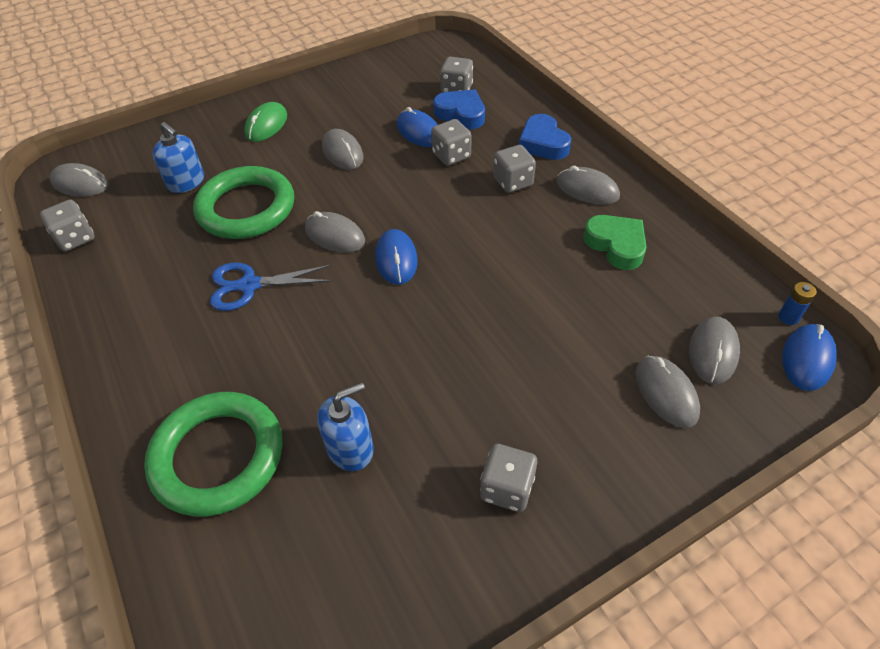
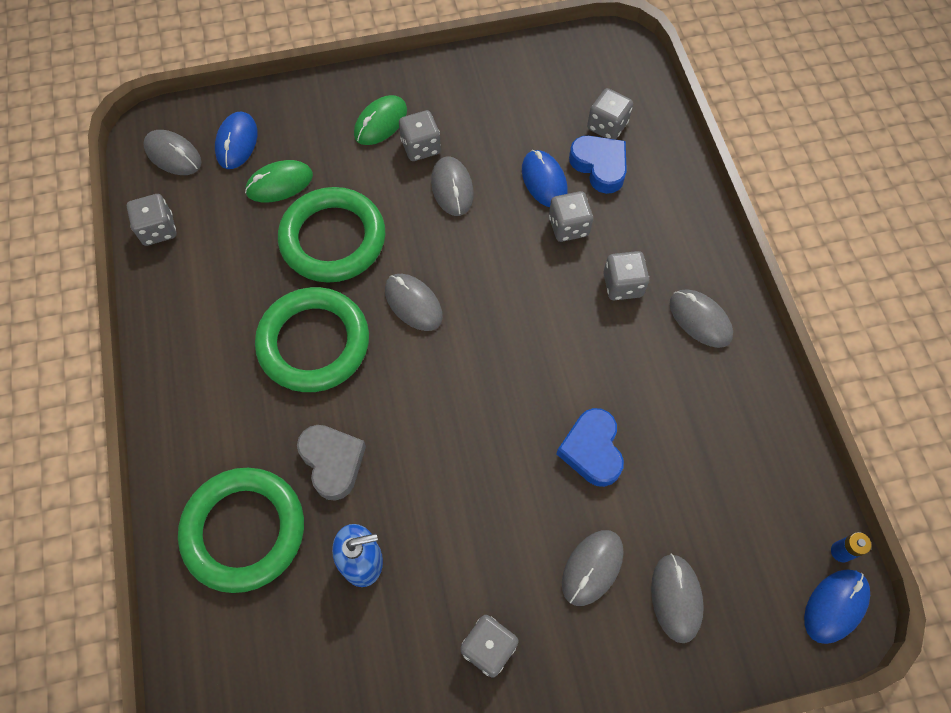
camera: 15 degrees right, 15 degrees up
blue soap dispenser [152,122,204,193] -> green mouse [245,160,313,202]
blue scissors [210,263,333,311] -> green ring [255,287,369,392]
blue mouse [375,229,418,285] -> blue mouse moved to [215,112,257,169]
blue heart [519,114,571,160] -> blue heart moved to [556,408,624,487]
green heart [583,215,647,270] -> none
grey mouse [689,317,740,384] -> grey mouse moved to [562,530,624,606]
none -> grey heart [297,425,366,501]
none -> grey dice [399,110,441,161]

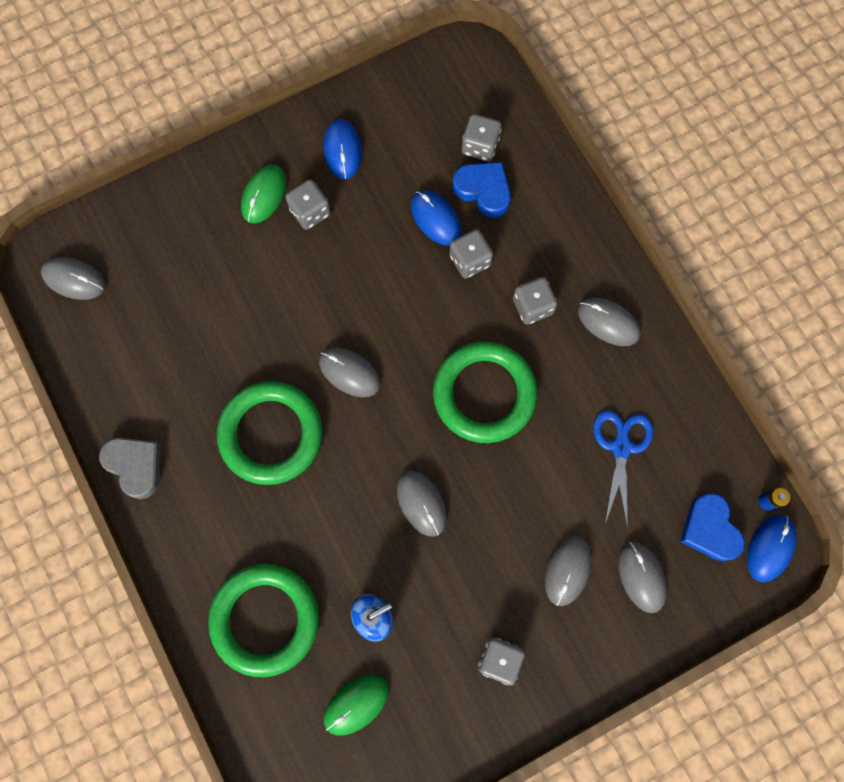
camera: 15 degrees left, 10 degrees up
grey dice [127,194,176,246] -> none
blue mouse [215,112,257,169] -> blue mouse moved to [324,119,362,180]
green mouse [245,160,313,202] -> green mouse moved to [324,675,389,736]
green ring [278,187,385,283] -> green ring moved to [433,341,537,443]
grey heart [297,425,366,501] -> grey heart moved to [99,438,161,499]
grey mouse [431,156,473,216] -> grey mouse moved to [397,470,447,537]
blue heart [556,408,624,487] -> blue heart moved to [680,493,745,561]
none -> blue scissors [593,410,653,528]

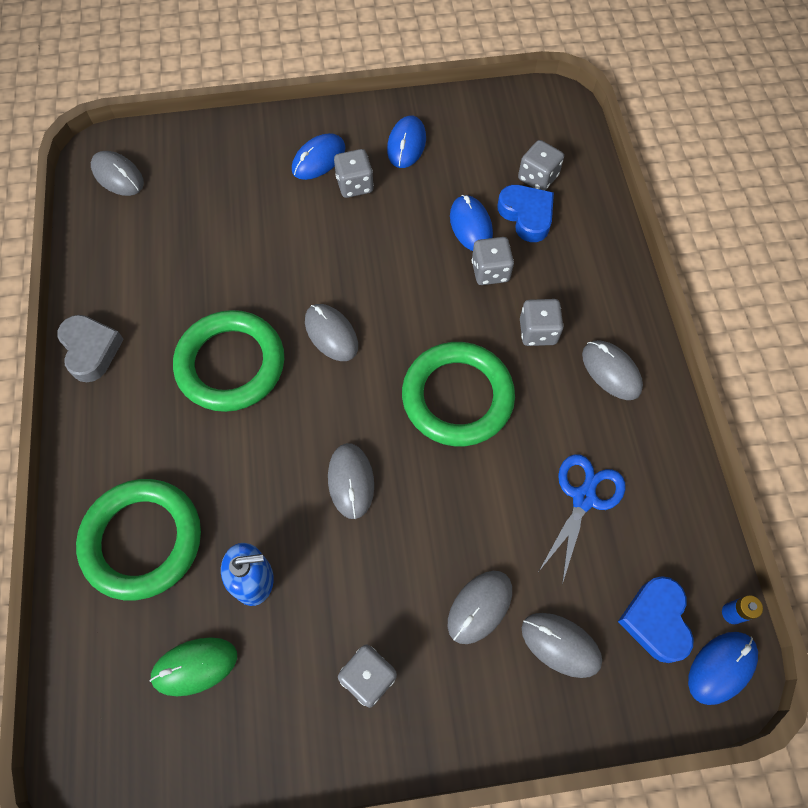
camera: 20 degrees right, 10 degrees down
green mouse [241,165,286,224] -> blue mouse [292,133,346,180]
grey mouse [618,542,667,613] -> grey mouse turned 60 degrees counterclockwise [522,613,602,678]

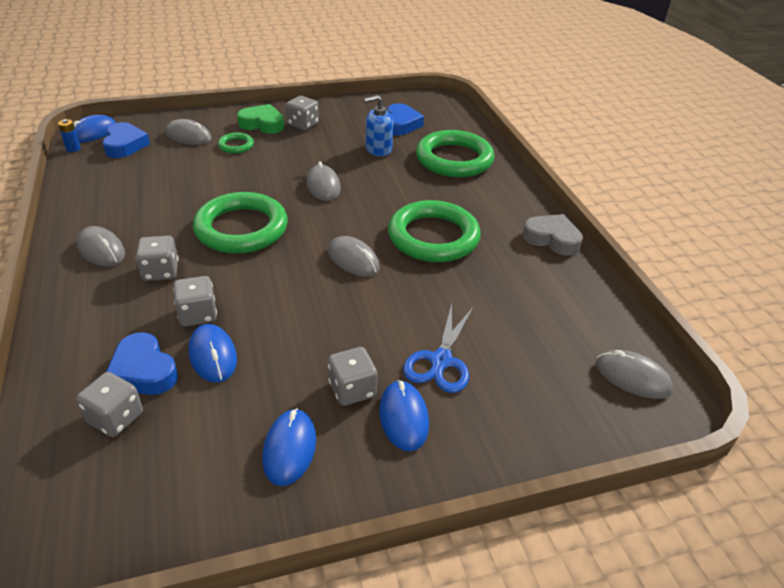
camera: 170 degrees right, 25 degrees down
grey heart [57,315,124,382] -> grey heart turned 150 degrees clockwise [522,214,583,255]
green mouse [150,637,237,696] -> blue heart [387,103,424,135]
blue mouse [292,133,346,180] -> blue mouse turned 45 degrees counterclockwise [379,380,429,451]
grey mouse [448,571,512,644] -> green ring [218,132,254,153]
blue scissors [539,454,625,585] -> blue scissors moved to [403,304,474,393]
none -> green heart [237,104,284,134]

